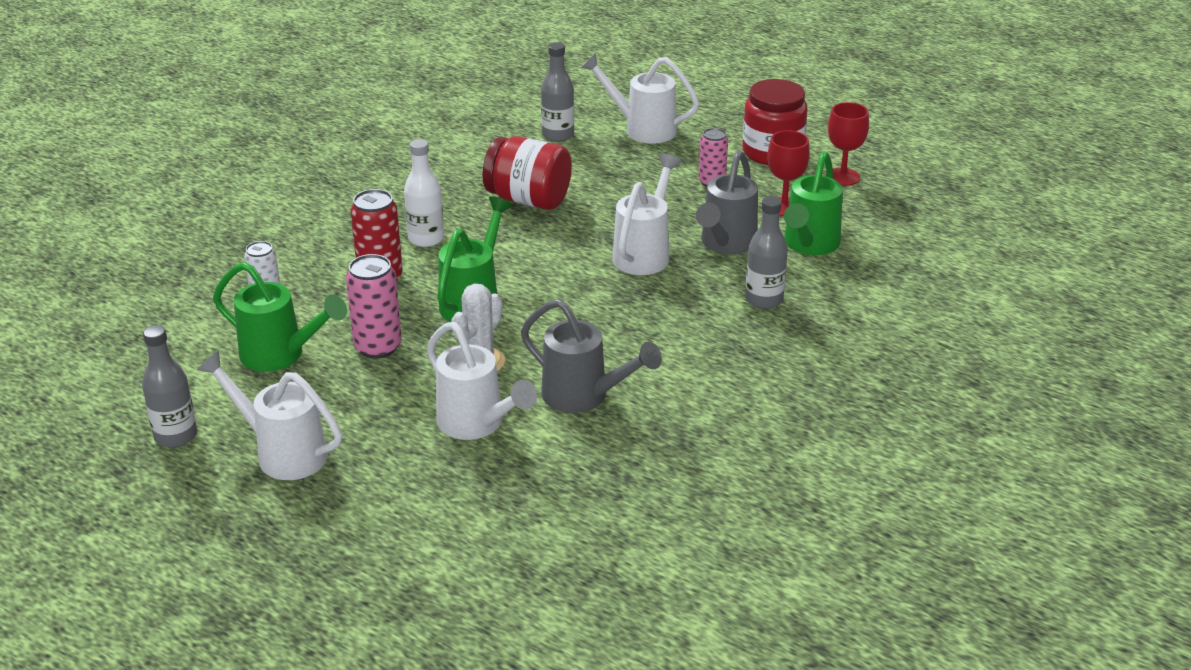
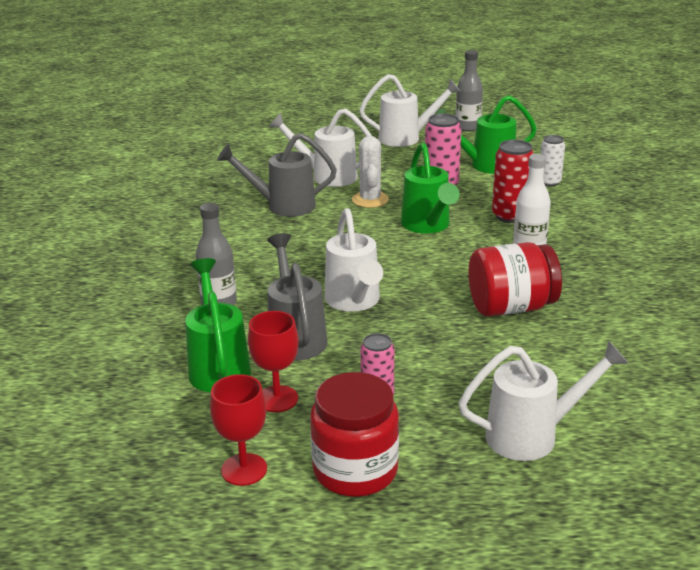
camera: 145 degrees right, 5 degrees down
grey bottle [541,42,574,142] -> none

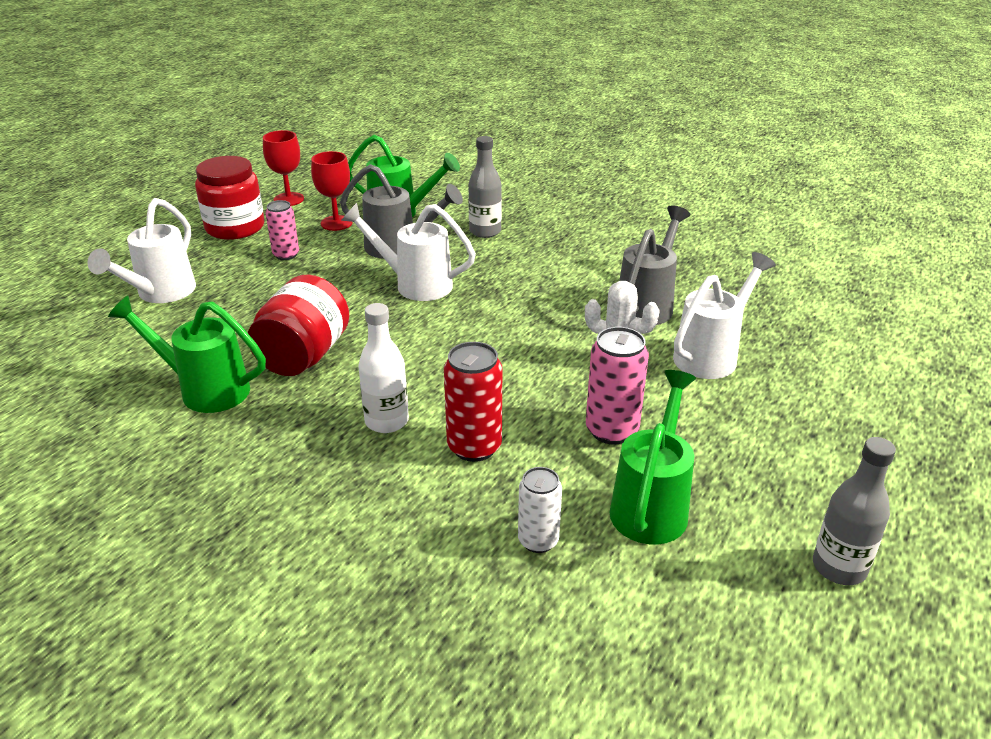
camera: 120 degrees right, 5 degrees up
white watering can [359,74,461,147] -> none
green watering can [401,143,460,234] -> green watering can moved to [108,296,266,413]

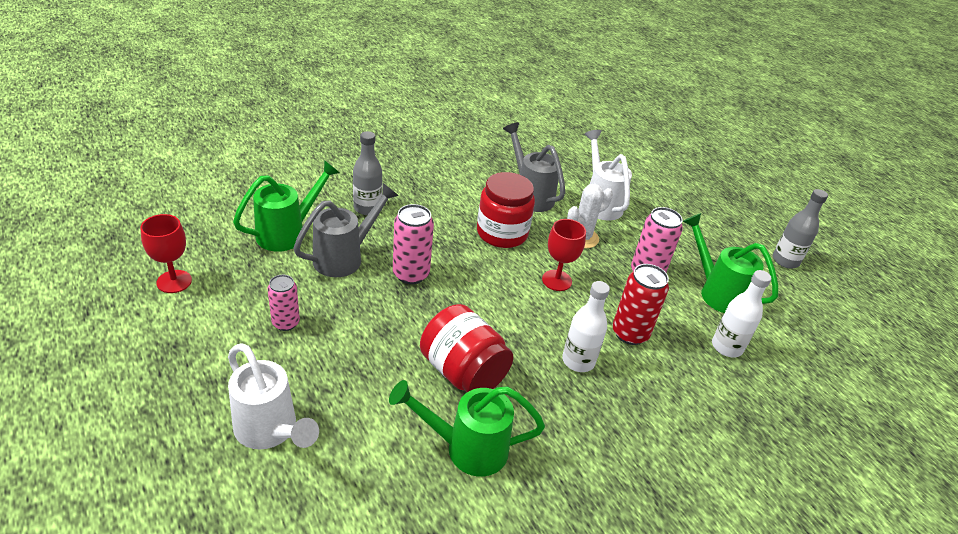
camera: 65 degrees left, 5 degrees up
green watering can [108,296,266,413] -> green watering can turned 45 degrees clockwise [389,380,545,477]
red jar [195,156,265,240] -> red jar moved to [477,172,535,248]
red goblet [311,151,352,231] -> red goblet moved to [542,219,586,291]
white watering can [341,203,476,301] -> pink can [393,204,434,284]
white can [518,467,562,553] -> white bottle [712,270,771,357]

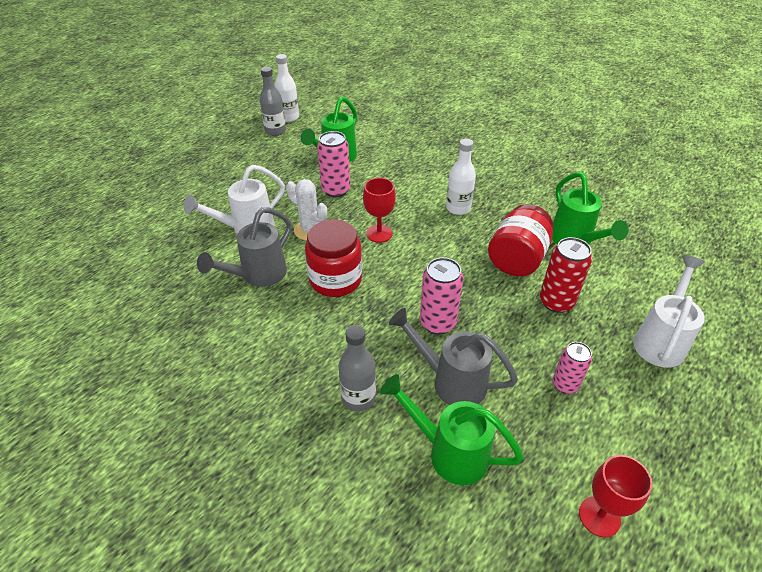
camera: 105 degrees left, 5 degrees up
red can [613,264,669,345] -> red can moved to [540,237,592,313]
white bottle [712,270,771,357] -> white bottle moved to [275,54,299,122]

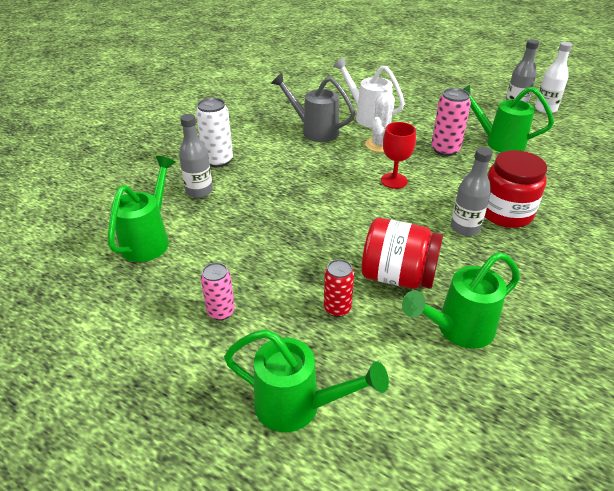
camera: 80 degrees right, 5 degrees down
red jar [305,219,362,297] -> red jar moved to [485,150,547,228]
grey watering can [389,308,518,405] -> none
pink can [420,257,463,334] -> none
white bottle [446,139,476,215] -> grey bottle [451,147,493,236]
red can [540,237,592,313] -> red can [324,259,354,317], size x0.66
red goblet [579,455,652,537] -> none
white watering can [633,255,705,368] -> green watering can [224,329,389,432]
none -> white can [196,98,233,167]

